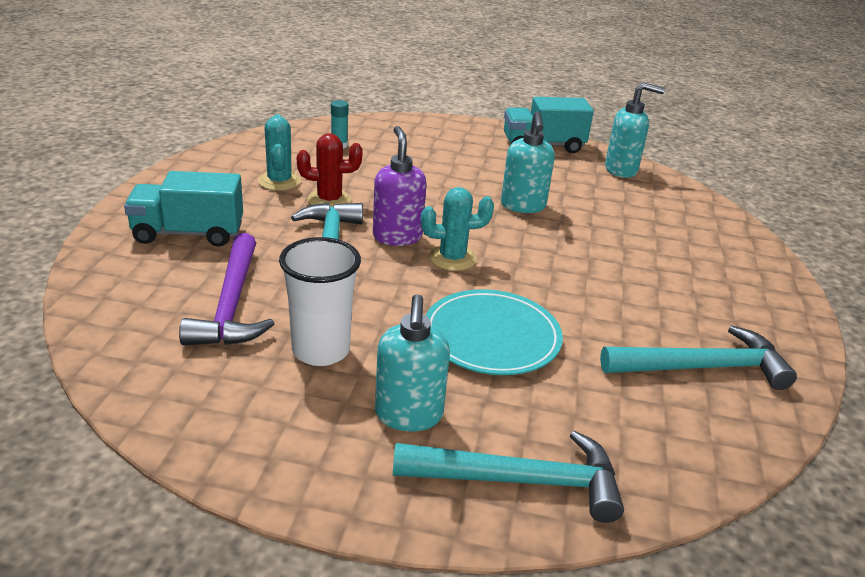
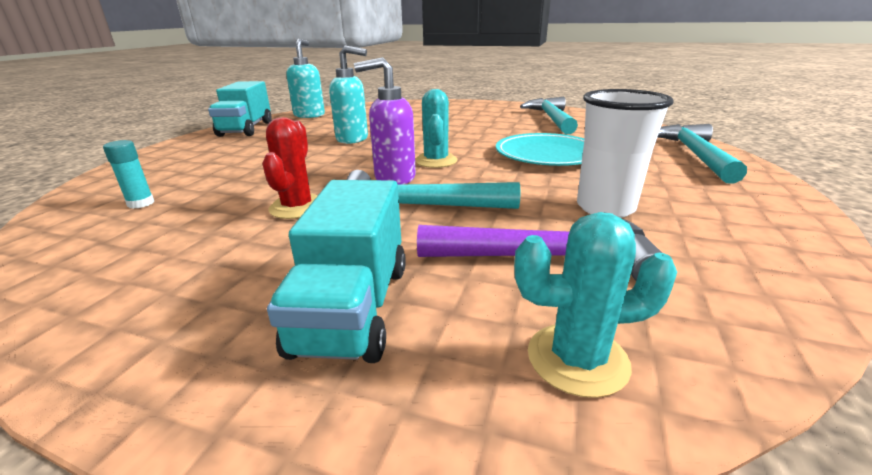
camera: 80 degrees left, 5 degrees down
turquoise cactus [258,114,301,191] -> turquoise cactus moved to [514,212,677,398]
turquoise soap dispenser [375,294,450,431] -> none

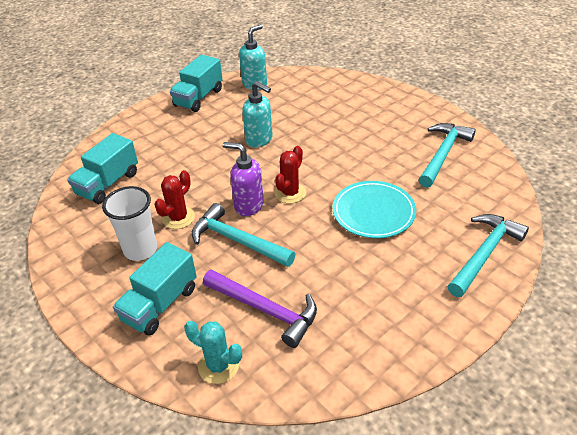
camera: 30 degrees right, 15 degrees up
turquoise glue stick [103,140,154,209] -> turquoise truck [67,133,138,204]
turquoise cactus [415,89,457,168] -> red cactus [275,146,306,204]
white cup [577,89,674,218] -> white cup moved to [102,186,157,261]

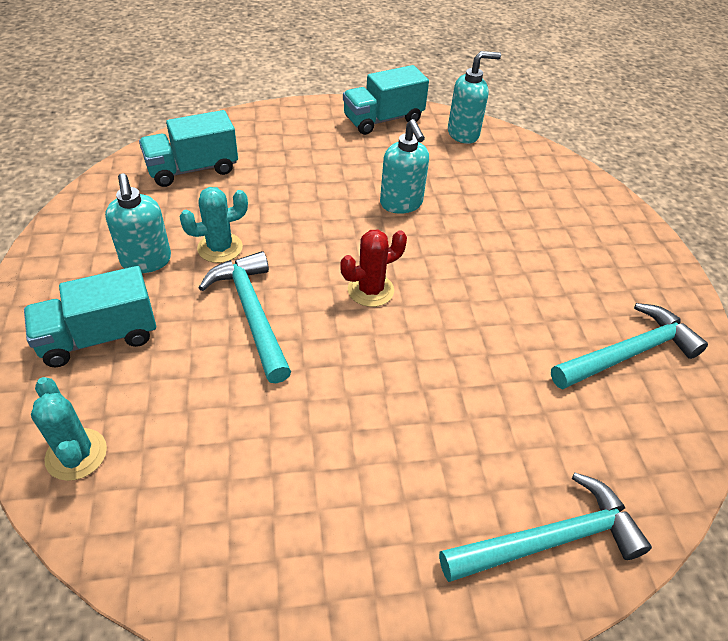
camera: 30 degrees right, 5 degrees up
white cup [102,186,157,261] -> turquoise soap dispenser [105,173,171,273]
red cactus [155,170,195,229] -> turquoise cactus [180,187,248,263]
purple hammer [203,269,317,348] -> none
purple soap dispenser [223,142,264,216] -> none
turquoise plate [332,181,416,238] -> none

